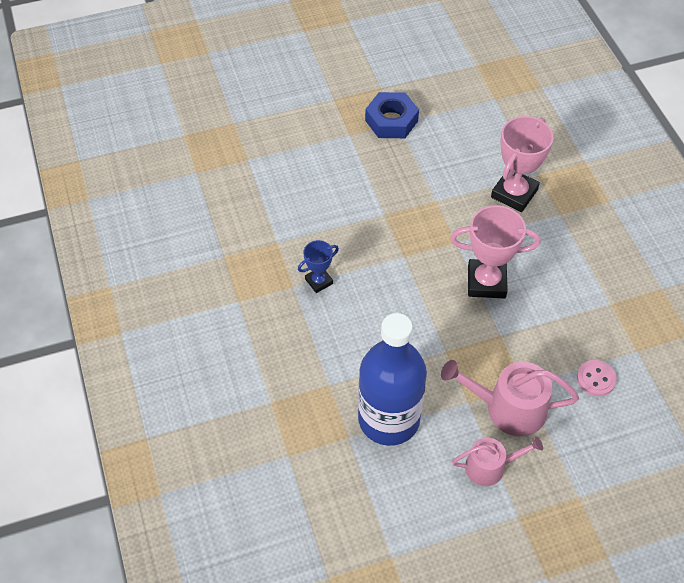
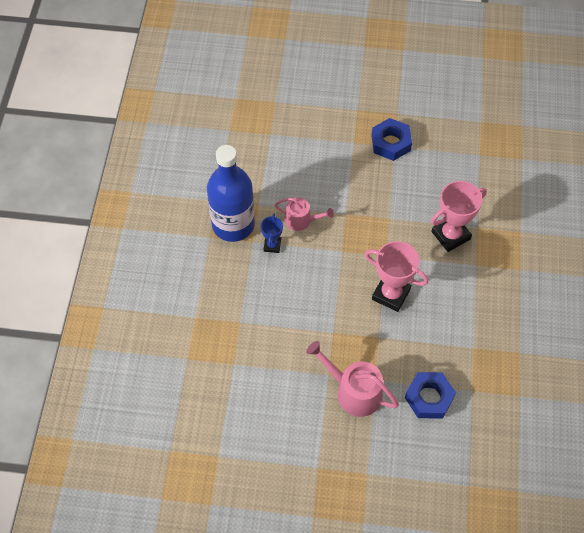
camera: 25 degrees right, 5 degrees up
blue trophy [298,240,339,293] -> blue trophy turned 75 degrees counterclockwise [261,214,283,253]
blue bottle [358,313,427,446] -> blue bottle moved to [207,145,255,242]
pink watering can [452,437,543,486] -> pink watering can moved to [275,197,334,231]
pink button [577,360,617,396] -> blue nut [405,372,456,418]

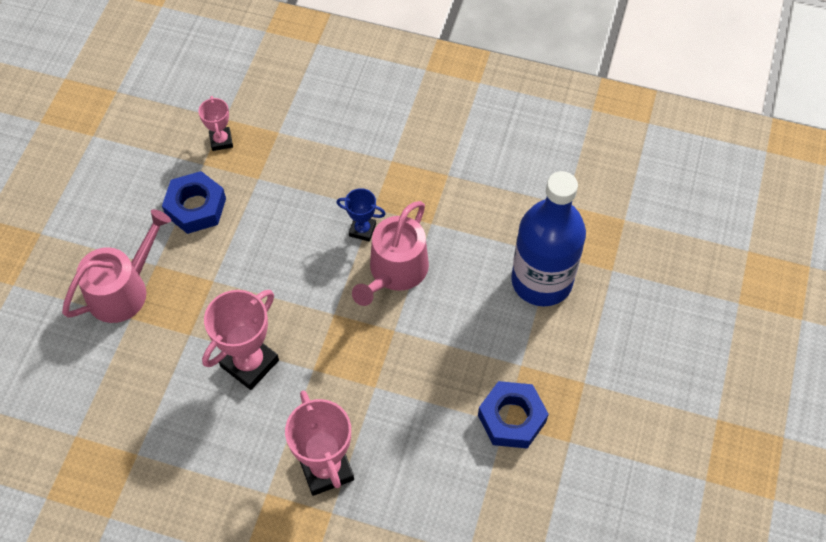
camera: 100 degrees right, 0 degrees up
blue bottle [207,145,255,242] -> blue bottle moved to [511,171,586,306]
pink watering can [275,197,334,231] -> pink watering can [352,201,429,306], size x1.56
blue nut [405,372,456,418] -> blue nut moved to [162,171,226,234]
none -> pink trophy [199,96,233,151]

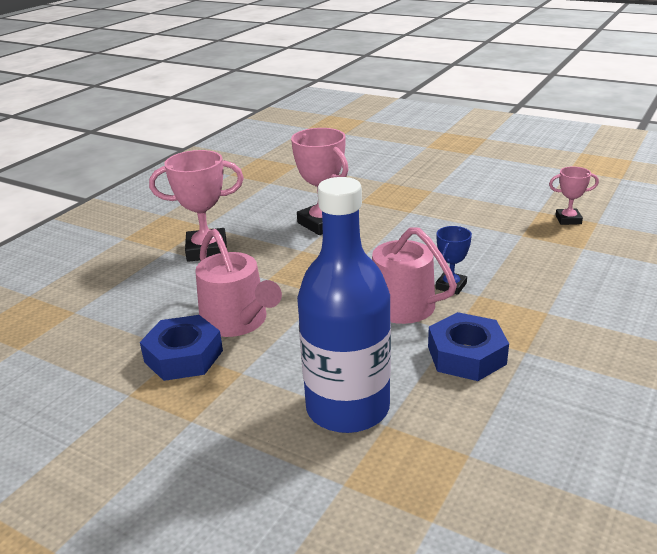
camera: 105 degrees right, 30 degrees down
pink watering can [62,209,171,323] -> pink watering can moved to [195,229,282,337]
blue nut [162,171,226,234] -> blue nut moved to [428,312,509,381]

